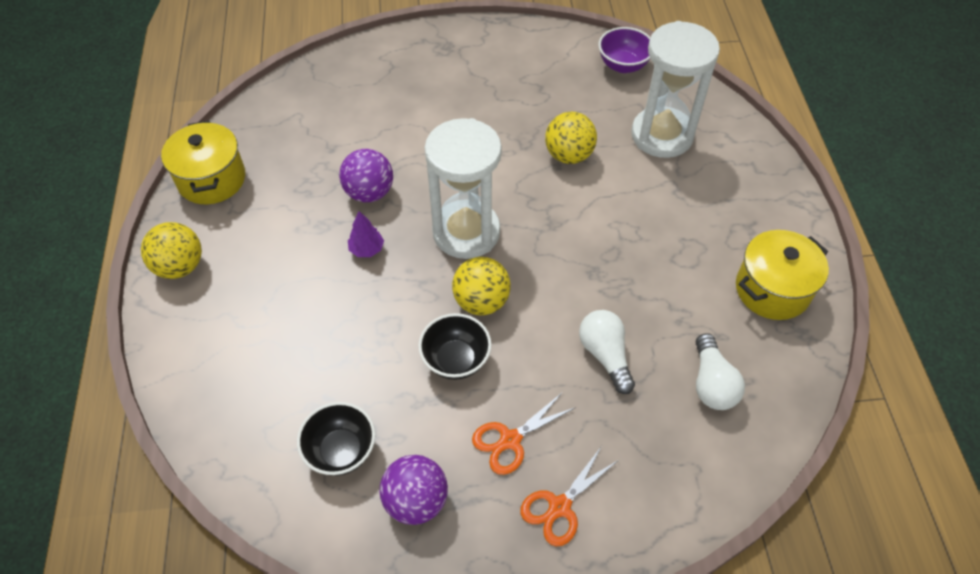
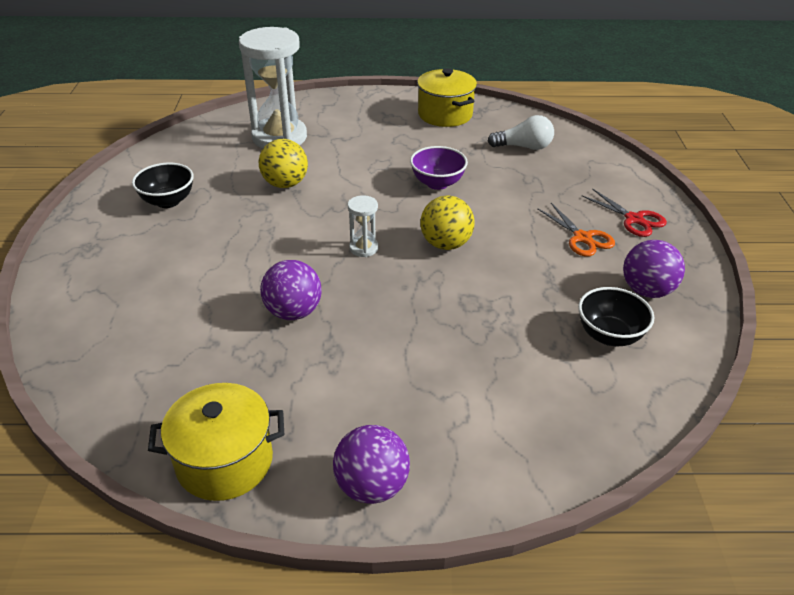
camera: 85 degrees left, 15 degrees down
yellow ball [141,222,202,279] -> purple ball [333,425,410,504]
purple tree [348,211,384,257] -> none
black bowl [418,313,492,380] -> black bowl moved to [132,163,194,208]
white hourglass [424,118,502,259] -> white hourglass [348,195,378,257], size x0.43
orange scissors [520,447,619,546] -> red scissors [582,188,667,237]
white light bulb [579,310,635,394] -> none
purple bowl [598,27,650,73] -> purple bowl moved to [410,146,468,190]

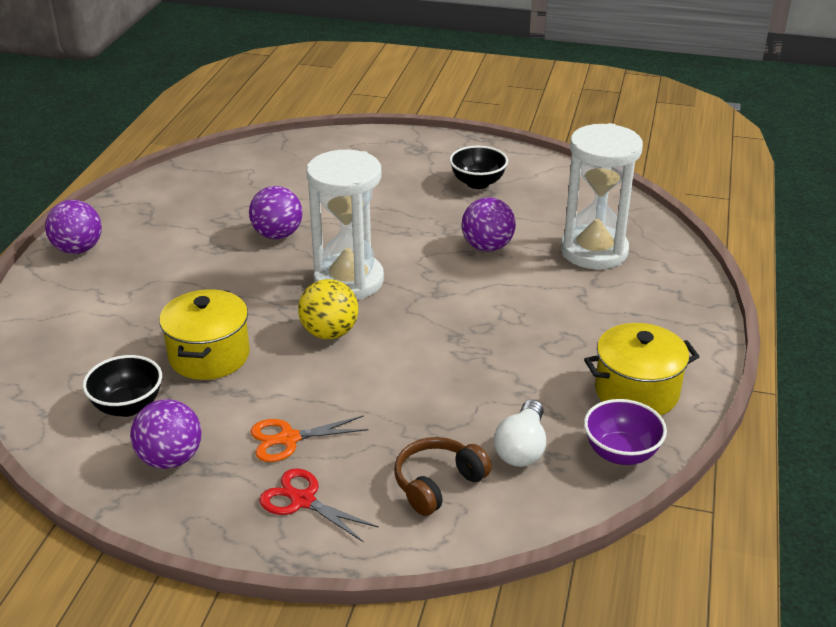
camera: 105 degrees right, 5 degrees down
yellow pot [148,383,284,501] -> yellow pot moved to [159,289,250,380]
yellow ball [259,139,308,188] -> purple ball [461,197,516,252]
white hourglass [348,195,378,257] -> white hourglass [307,150,384,300], size x2.31
purple bowl [410,146,468,190] -> purple bowl moved to [584,399,667,465]
red scissors [582,188,667,237] -> red scissors turned 60 degrees clockwise [259,468,379,542]
none -> brown headphones [394,437,492,516]

